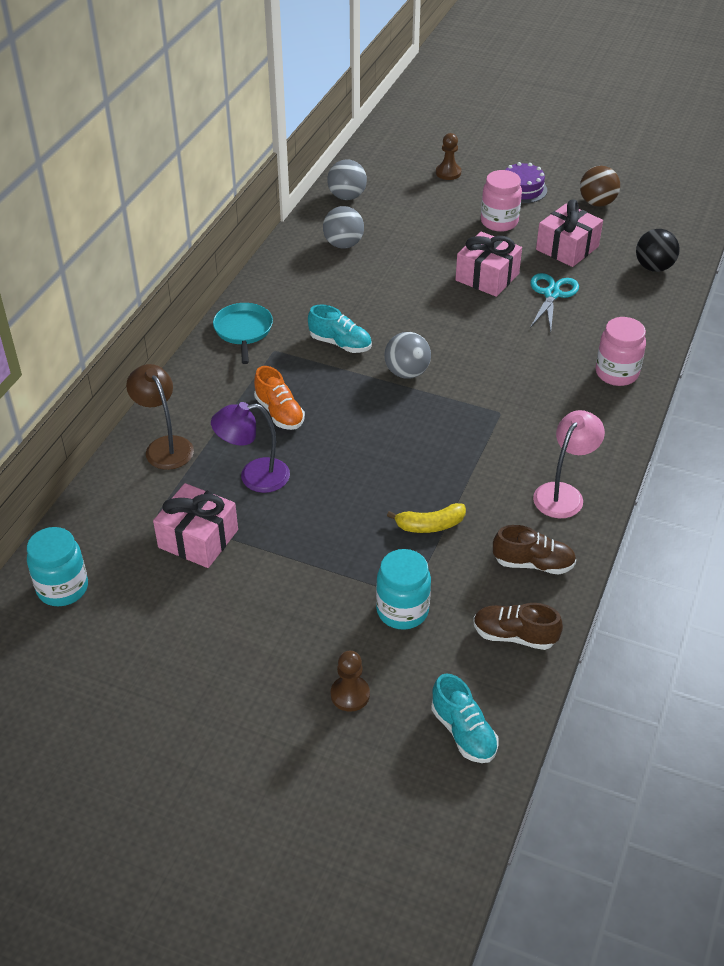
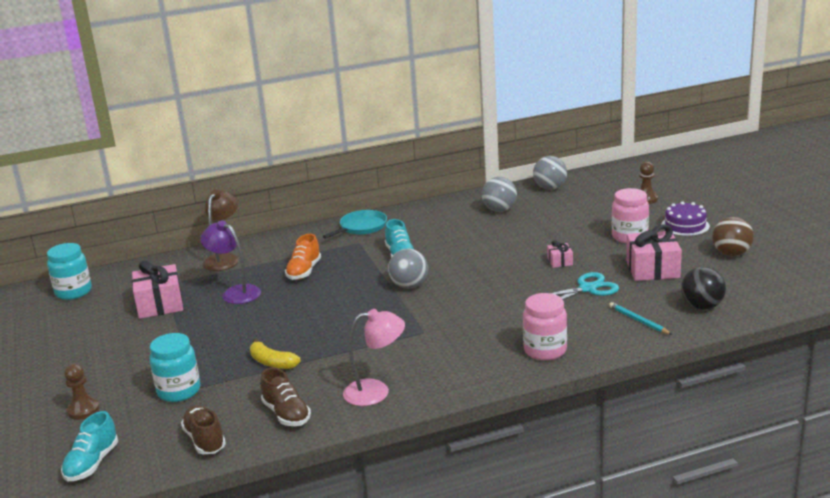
camera: 50 degrees right, 20 degrees down
pink gift [455,232,522,297] -> pink gift [547,240,573,268], size x0.49
none -> turquoise pencil [609,302,672,335]

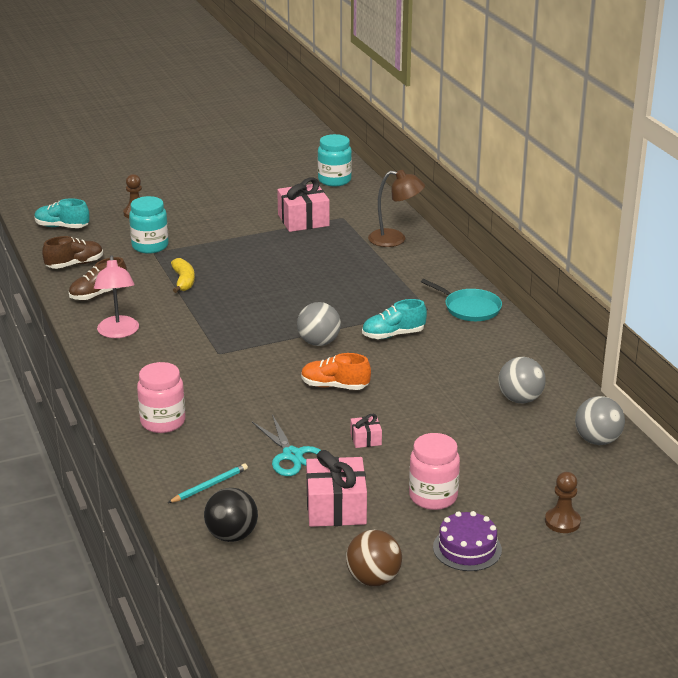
camera: 85 degrees right, 5 degrees up
purple lamp [200,220,261,304] -> none
yellow banana [250,339,301,369] -> yellow banana turned 135 degrees clockwise [171,258,195,293]
orange shoe [285,234,321,280] -> orange shoe moved to [301,353,371,390]

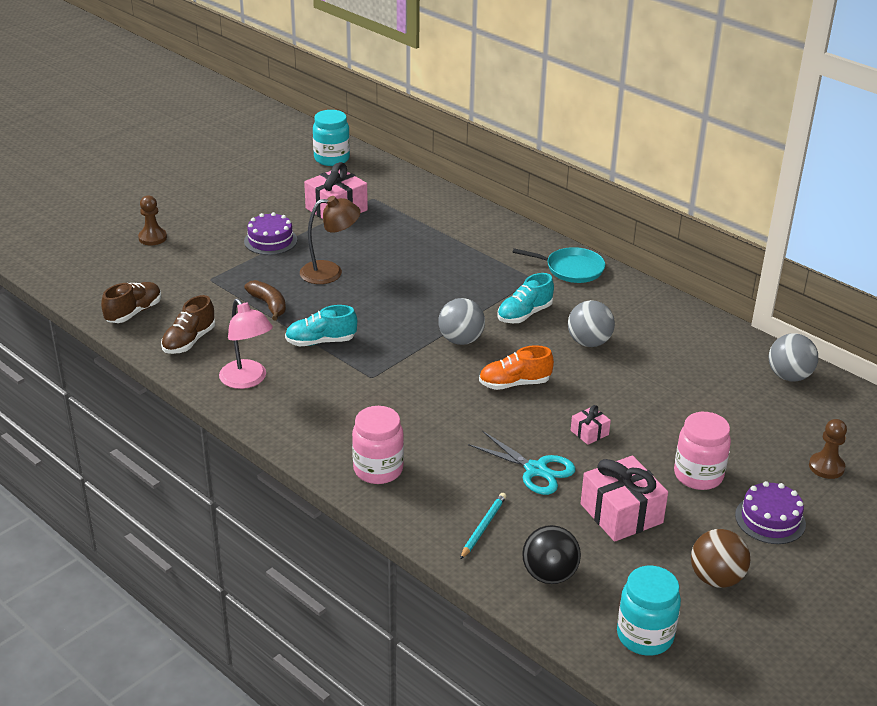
camera: 25 degrees left, 5 degrees up
turquoise shoe [34,198,90,228] -> turquoise shoe moved to [285,305,357,347]
turquoise jar [129,196,169,254] -> turquoise jar moved to [617,566,681,656]
yellow banana [171,258,195,293] -> brown banana [244,280,286,320]
brown lamp [368,170,425,247] -> brown lamp moved to [300,196,361,284]
grey ball [498,357,546,403] -> grey ball moved to [568,300,615,347]
none -> purple cake [244,212,297,255]

